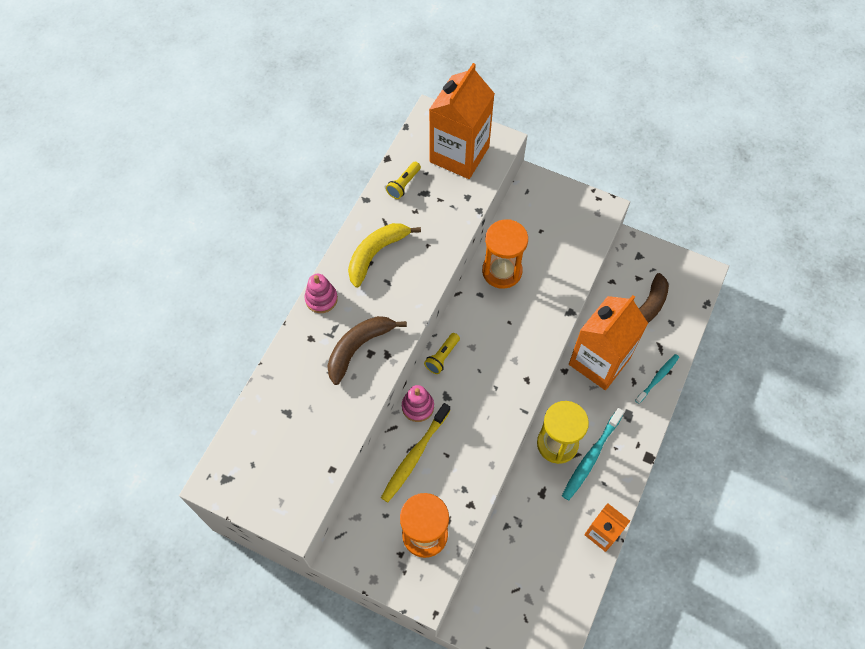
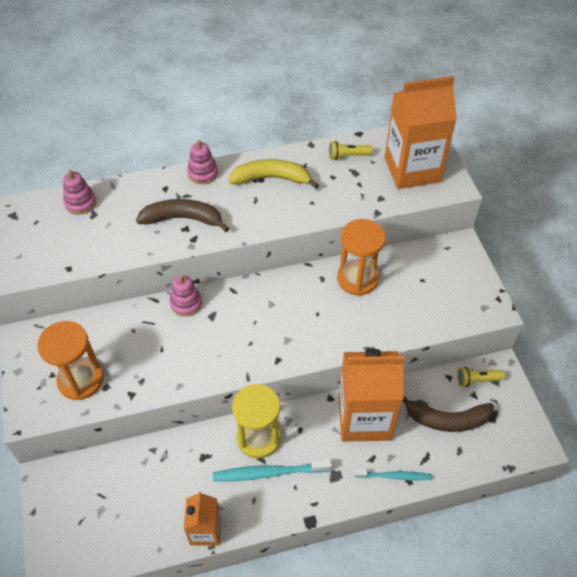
camera: 50 degrees right, 10 degrees down
yellow toothbrush [381,403,450,502] -> none
yellow flashlight [424,333,460,374] -> yellow flashlight moved to [457,367,505,387]
none -> pink stacking toy [63,170,96,215]

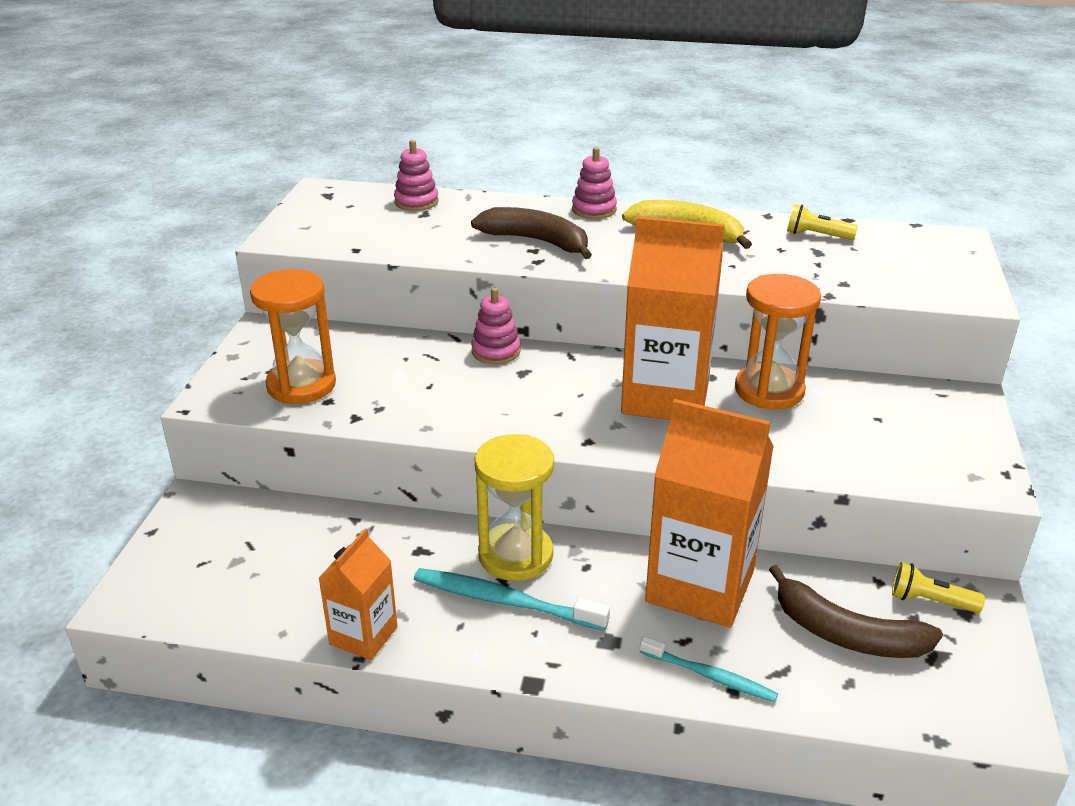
camera: 25 degrees right, 20 degrees down
orange carton [385,76,457,189] -> orange carton moved to [621,216,724,420]

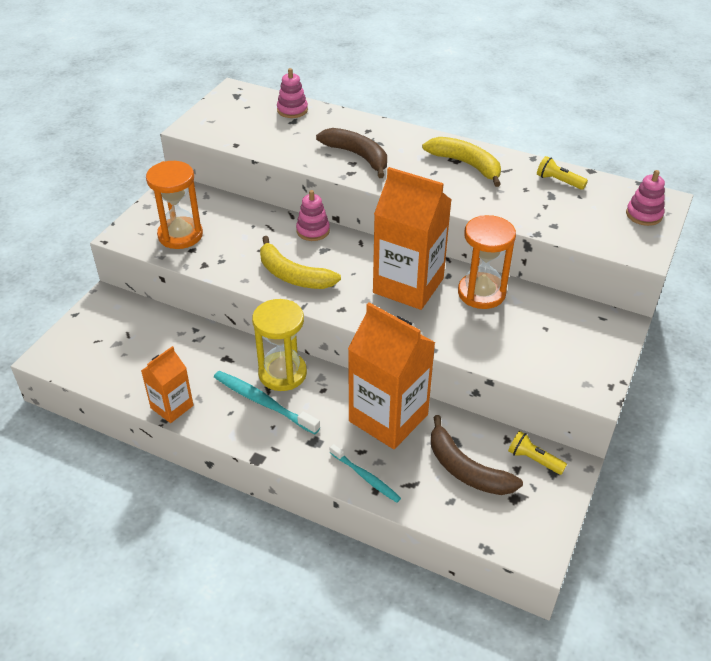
camera: 15 degrees right, 10 degrees up
pink stacking toy [572,147,617,219] -> pink stacking toy moved to [626,170,665,226]
none -> yellow banana [260,236,341,289]

